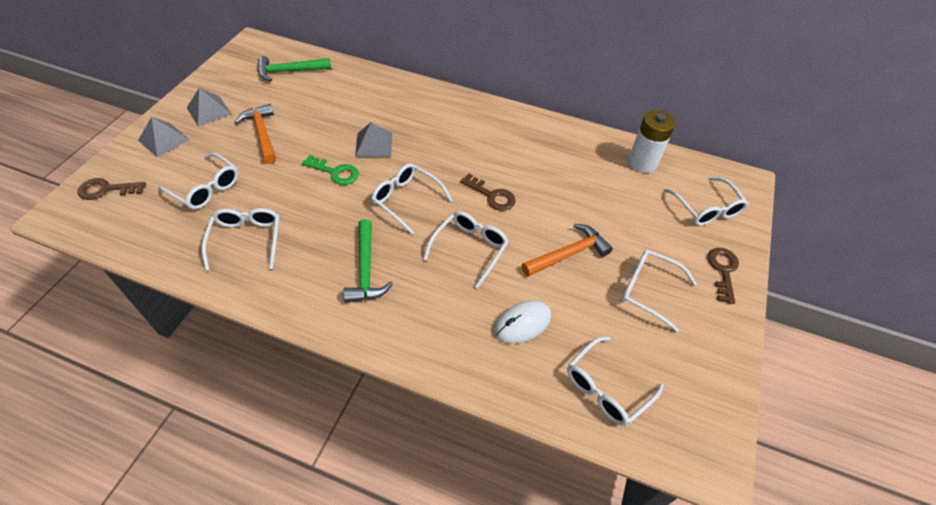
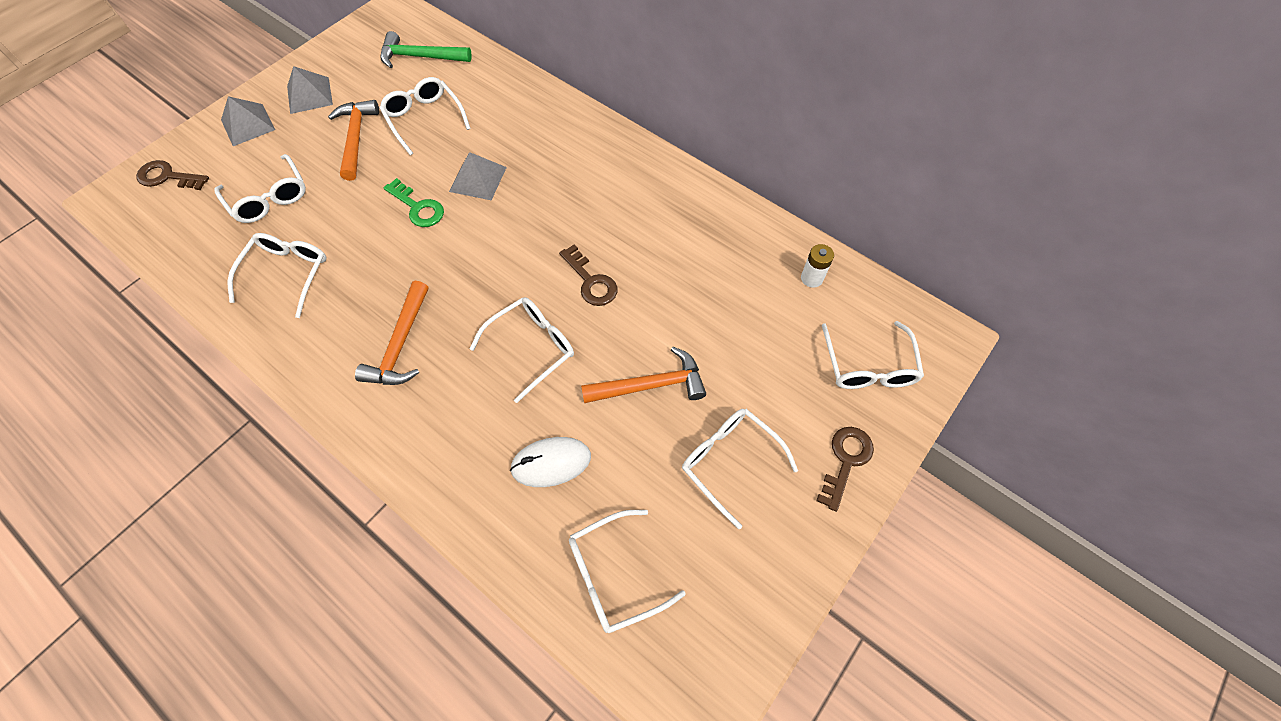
camera: 20 degrees right, 10 degrees up
green hammer [343,219,393,303] -> orange hammer [355,281,428,385]
white glasses [371,163,452,234] -> white glasses moved to [380,77,471,155]
white battery [628,110,676,173] -> white battery [801,244,834,288], size x0.55

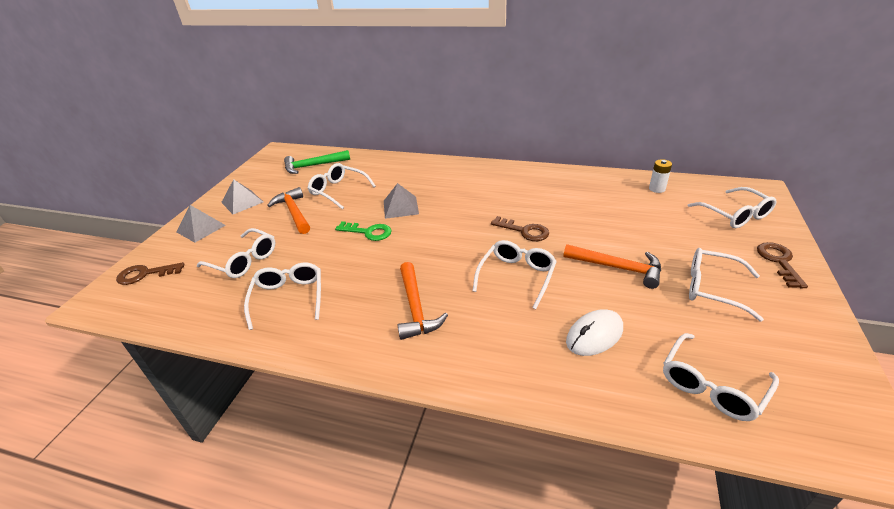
camera: 20 degrees left, 25 degrees down
orange hammer [581,347,706,403] -> orange hammer turned 60 degrees clockwise [564,244,661,289]

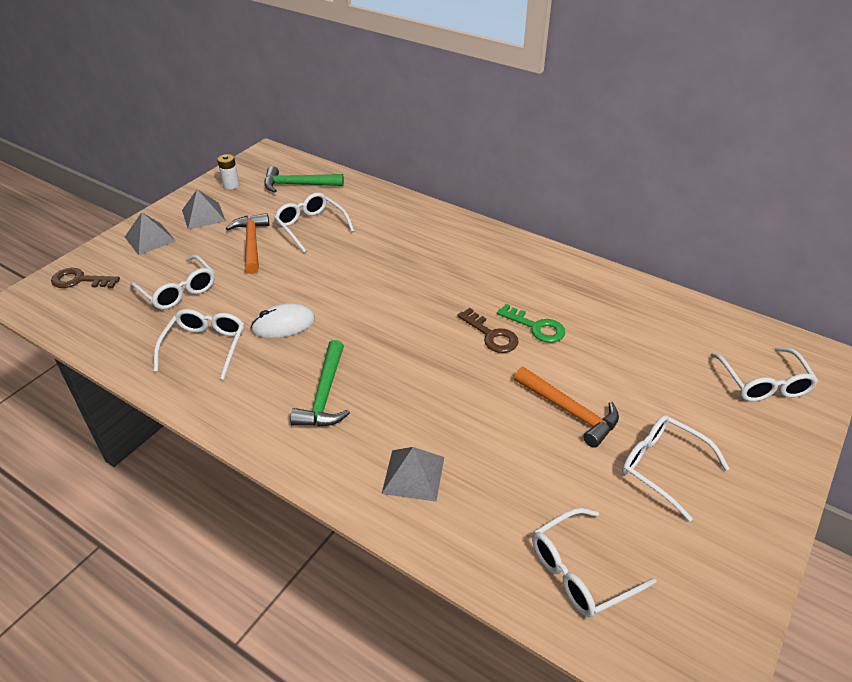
camera: 15 degrees right, 5 degrees up
green key [335,221,392,241] -> green key moved to [497,304,565,343]
grey pyramid [384,183,419,219] -> grey pyramid moved to [382,447,444,501]
orange hammer [398,262,448,340] -> green hammer [290,340,350,427]
white glasses [472,240,557,309] -> none
white mouse [566,309,623,356] -> white mouse moved to [251,303,315,338]
white battery [649,159,672,193] -> white battery moved to [217,154,240,189]
brown key [757,242,808,288] -> none

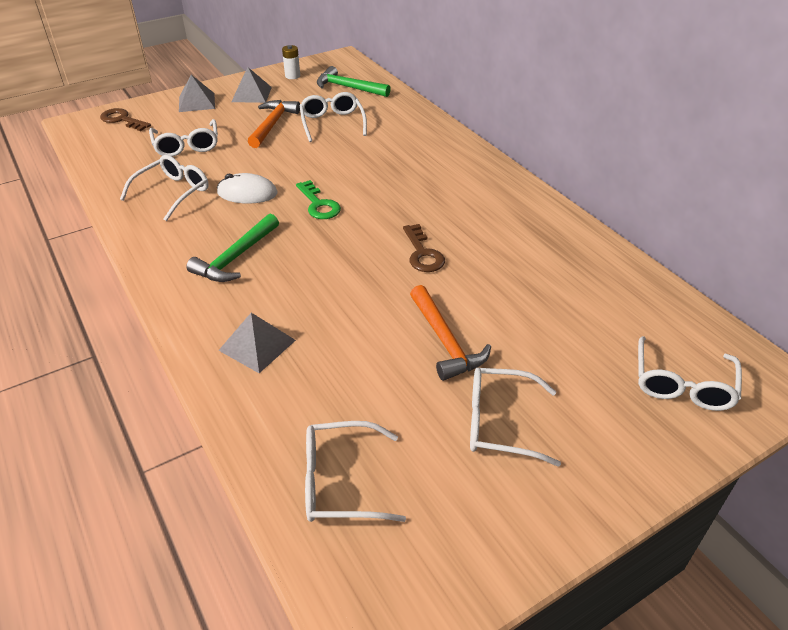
camera: 25 degrees right, 0 degrees up
green key [497,304,565,343] -> green key moved to [296,180,341,219]
white glasses [622,415,730,522] -> white glasses turned 60 degrees counterclockwise [470,368,561,467]

